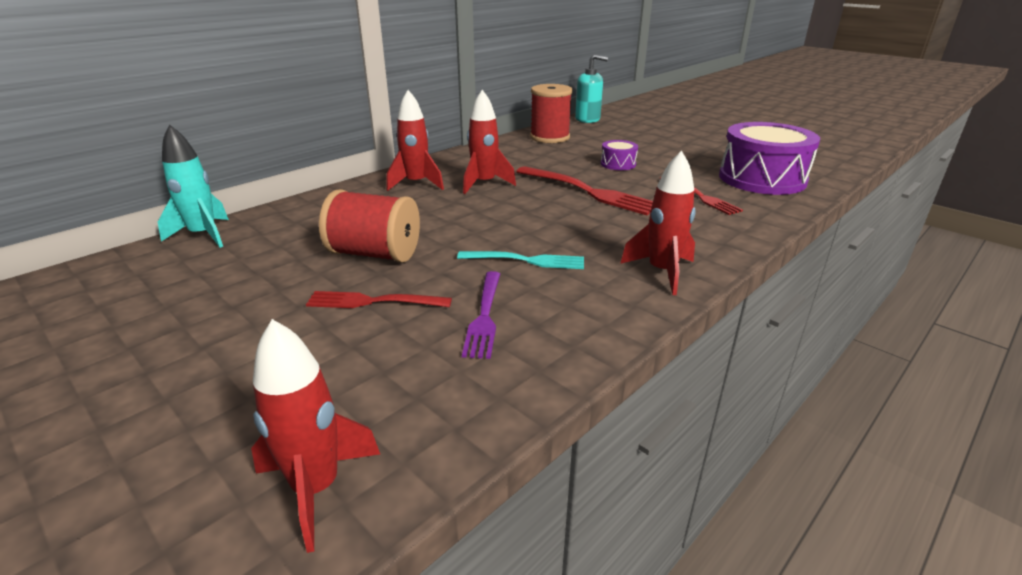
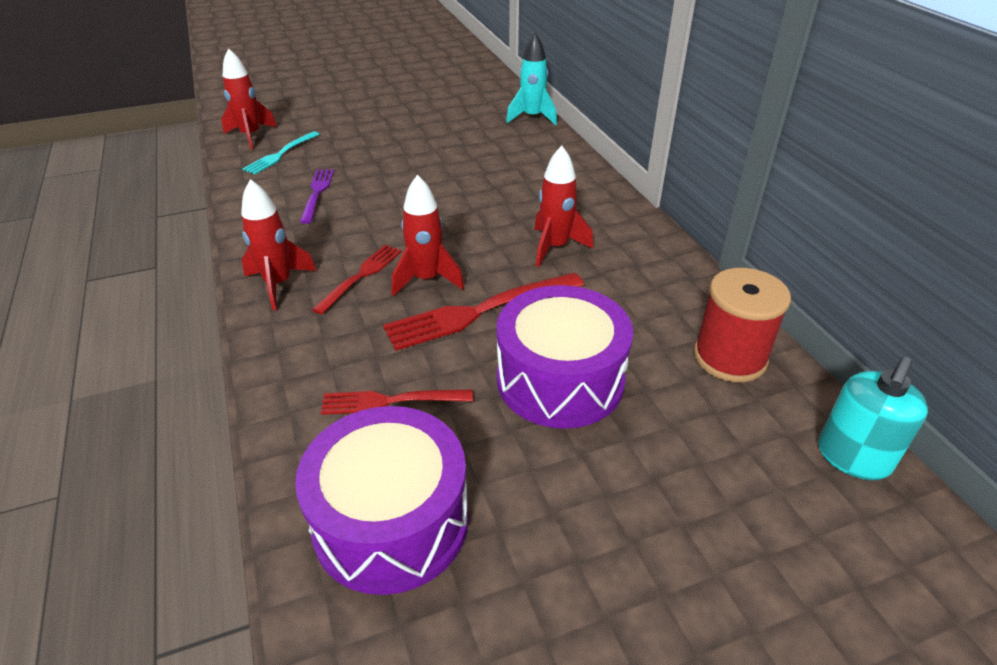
camera: 115 degrees right, 10 degrees up
red fork [306,291,452,308] -> red fork moved to [312,245,402,314]
red spool [319,189,420,263] -> none
red rocket [386,90,444,191] -> red rocket moved to [392,175,464,296]
turquoise fork [457,251,584,269] -> turquoise fork moved to [243,131,320,174]
purple fork [462,271,500,359] -> purple fork turned 60 degrees clockwise [300,169,334,224]
purple drum [601,140,638,170] -> purple drum [496,285,633,429], size x2.21

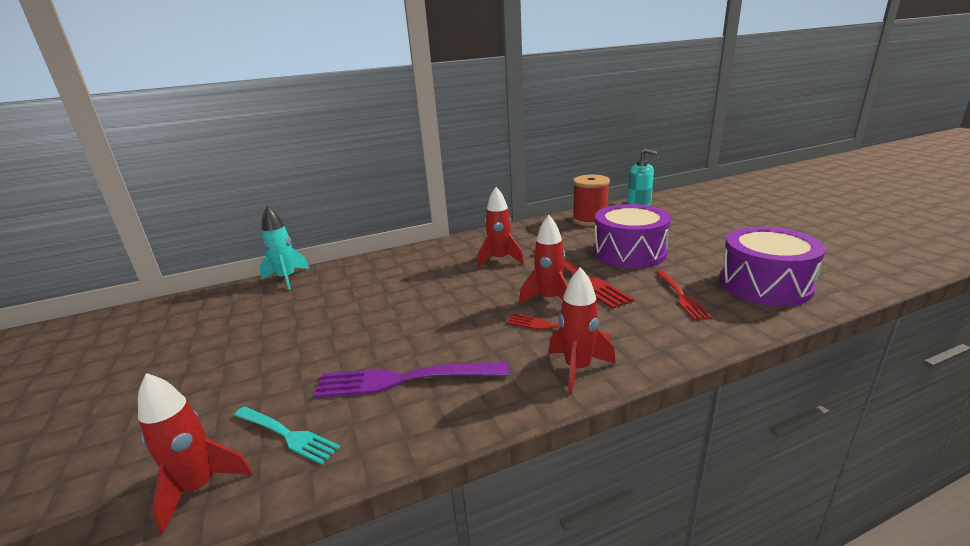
camera: 90 degrees left, 15 degrees down
purple fork [300,169,334,224] -> purple fork [313,362,509,398], size x1.61

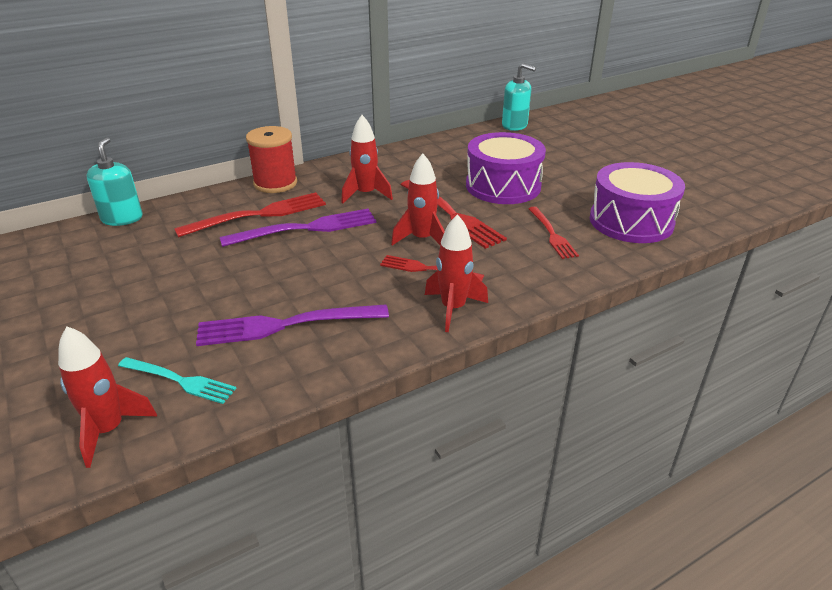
camera: 10 degrees left, 10 degrees up
turquoise rocket [260,206,310,290] -> turquoise soap dispenser [87,138,143,226]
red spool [572,175,610,226] -> red spool moved to [246,126,297,193]
none -> red fork [174,192,326,238]
none -> purple fork [220,209,376,247]

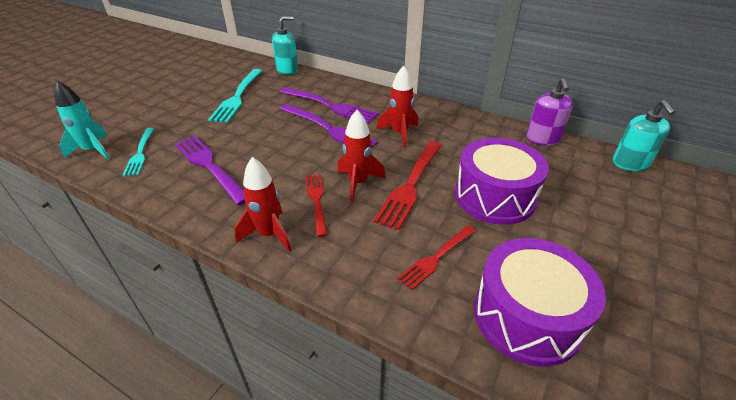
camera: 60 degrees right, 5 degrees up
red rocket [58,326,157,468] -> turquoise rocket [54,80,110,160]
red fork [174,192,326,238] -> purple fork [279,87,378,124]
red spool [246,126,297,193] -> none
none -> turquoise fork [208,69,262,123]
none -> purple soap dispenser [526,78,573,146]

